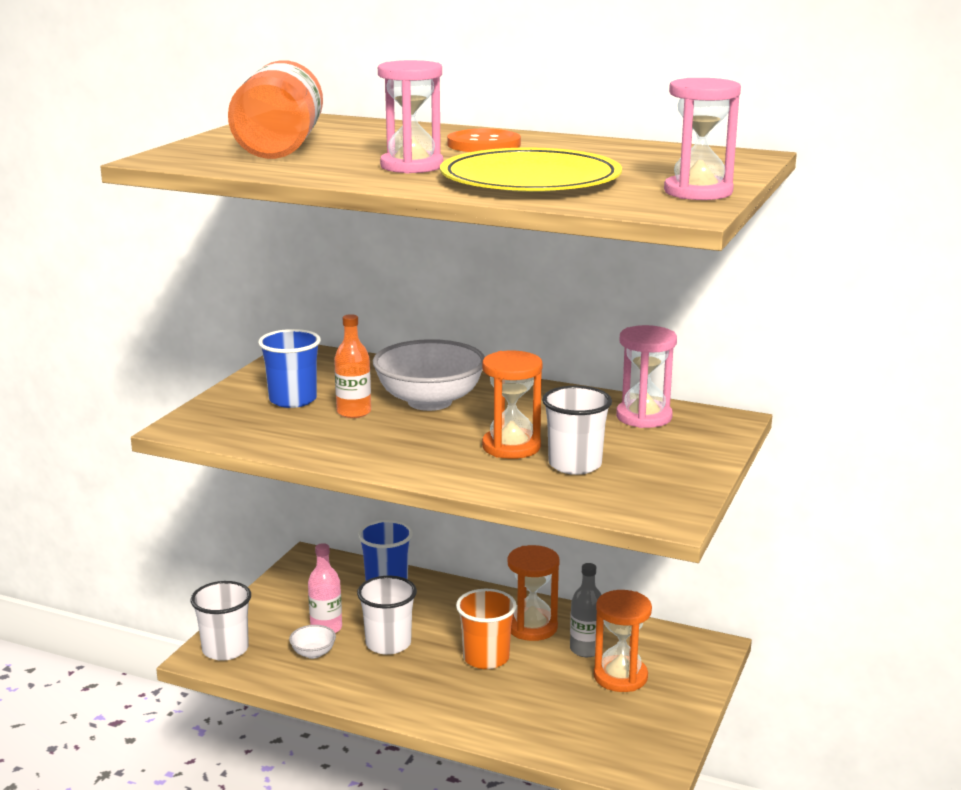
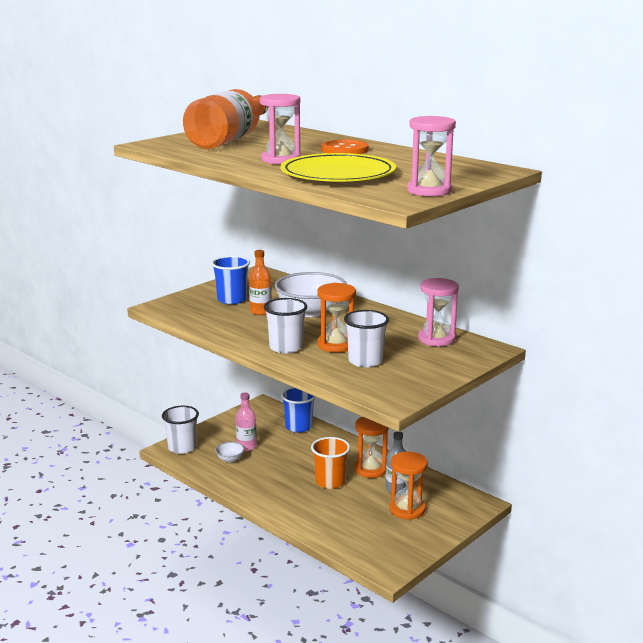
camera: 20 degrees right, 0 degrees up
white cup [357,576,417,655] -> white cup moved to [264,298,307,354]

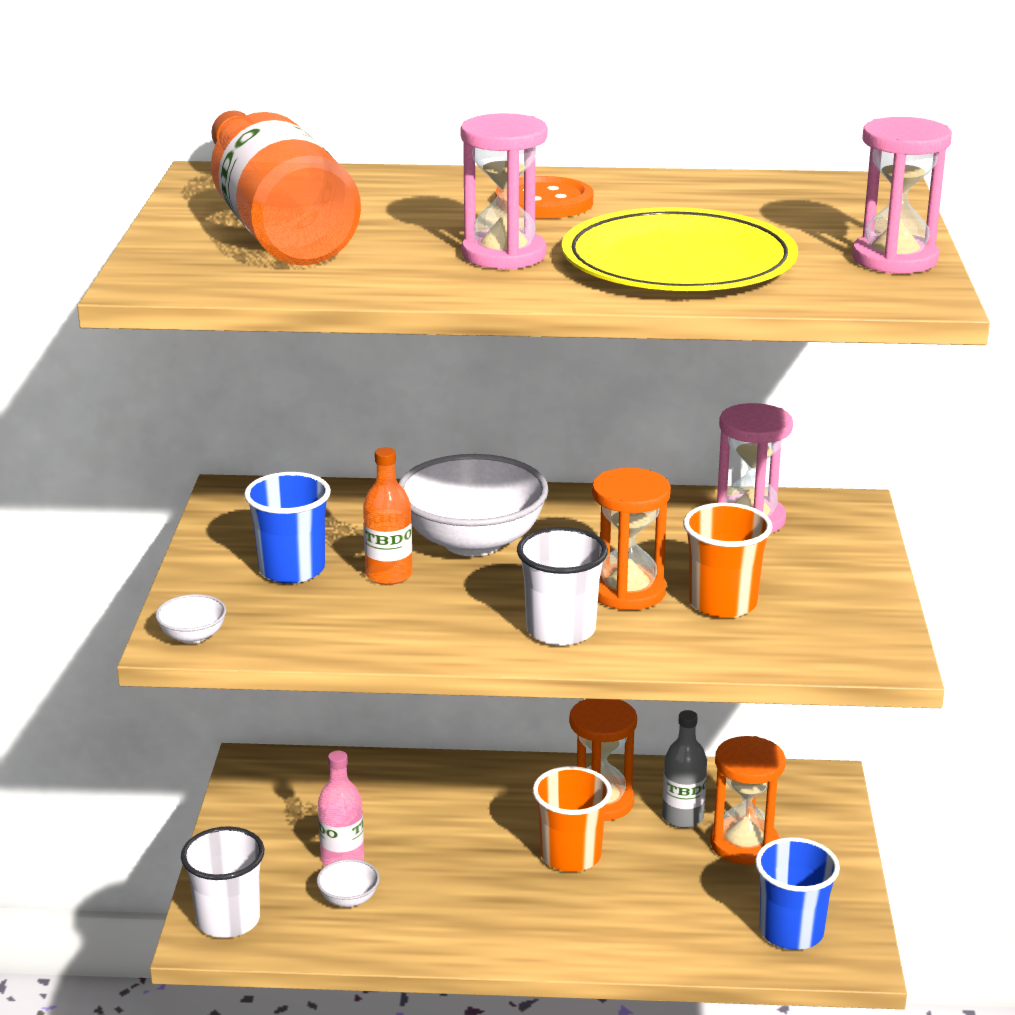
camera: 40 degrees left, 5 degrees up
blue cup [281,387,315,433] -> blue cup moved to [755,837,840,950]
white cup [344,310,389,368] -> orange cup [683,503,773,618]
none -> white bowl [155,594,227,644]

